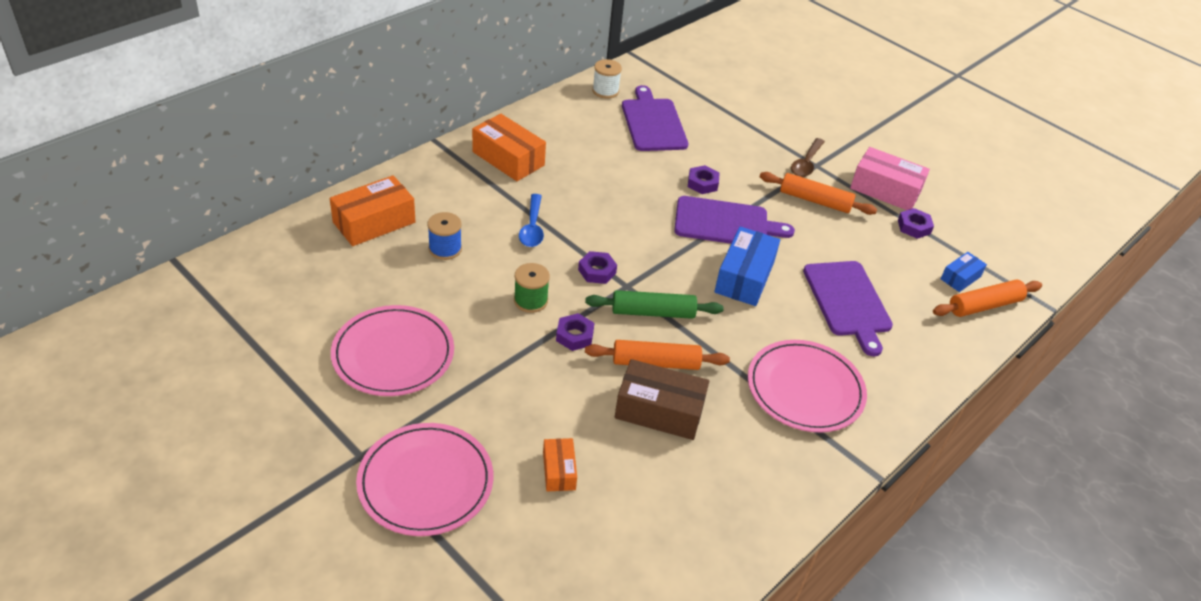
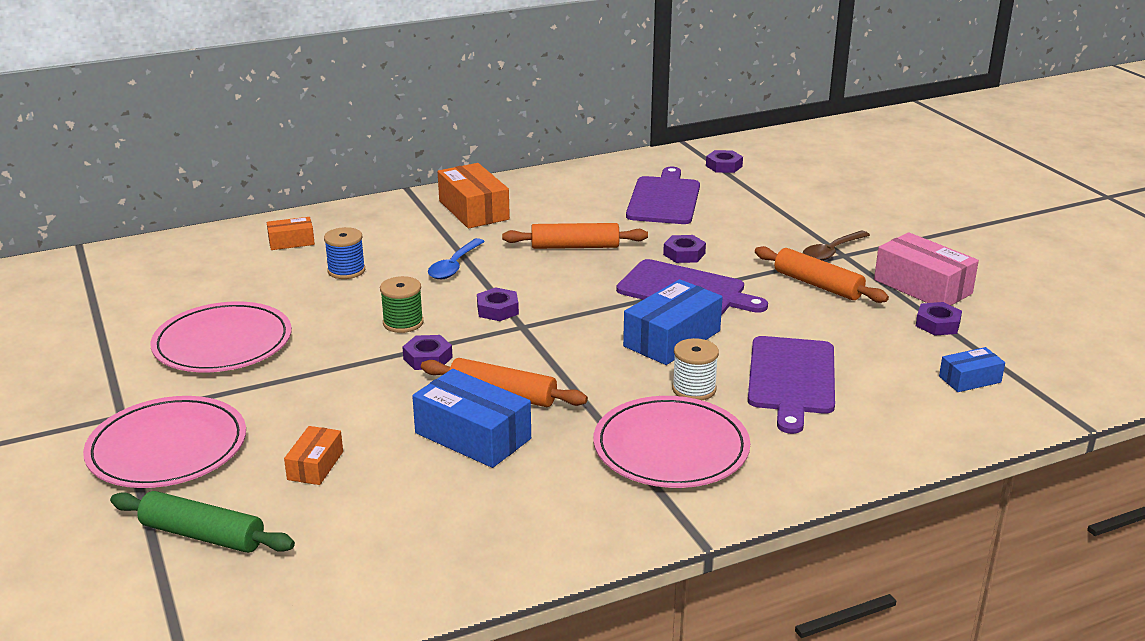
camera: 25 degrees right, 15 degrees down
orange box [330,175,415,246] -> orange box [267,217,315,250], size x0.55
green rolling pin [585,290,724,319] -> green rolling pin moved to [110,491,295,553]
white spool [592,59,622,99] -> white spool moved to [672,338,719,400]
brown box [615,359,709,440] -> blue box [412,369,531,468]
orange rolling pin [933,279,1042,317] -> orange rolling pin moved to [502,223,648,249]
none -> purple nut [706,150,743,173]

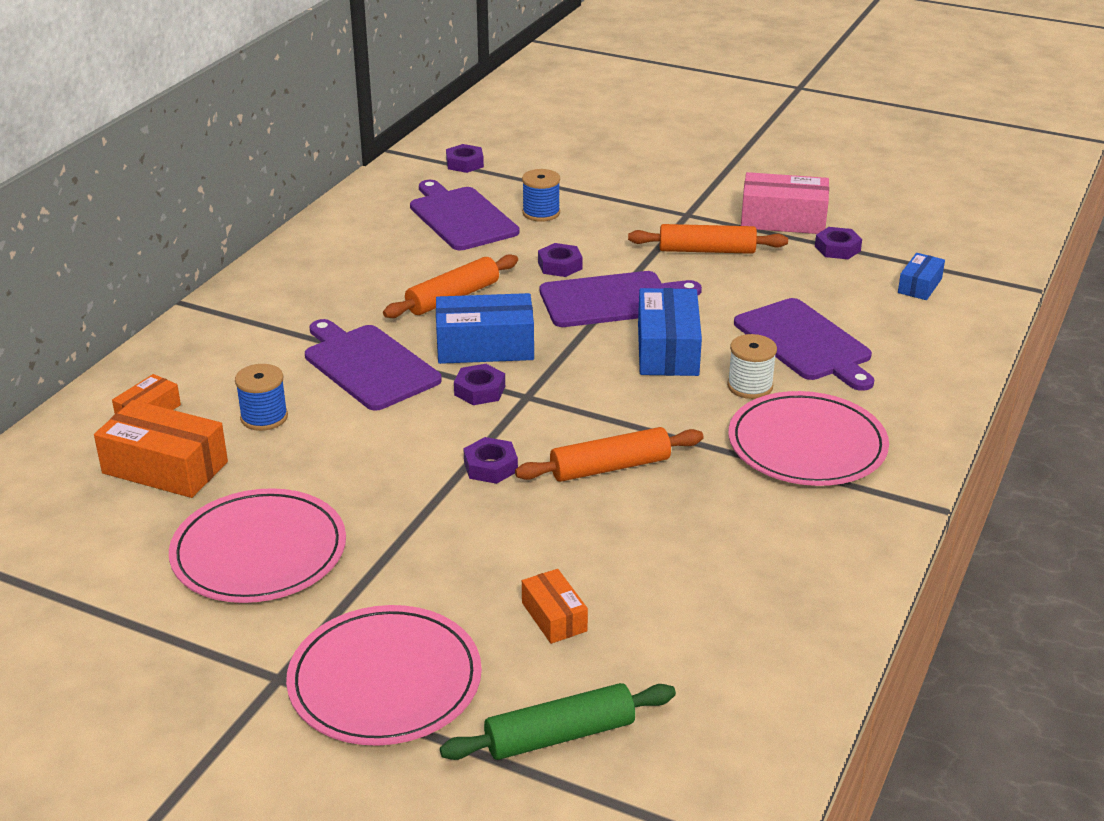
camera: 40 degrees left, 5 degrees up
green spool [380,276,424,333] -> none
blue box [412,369,531,468] -> blue box moved to [436,293,534,364]
blue spoon [428,238,485,279] -> purple cutting board [305,319,442,411]
orange box [438,163,510,228] -> orange box moved to [94,400,228,498]
brown spoon [803,230,870,261] -> none
none -> blue spool [522,169,560,222]

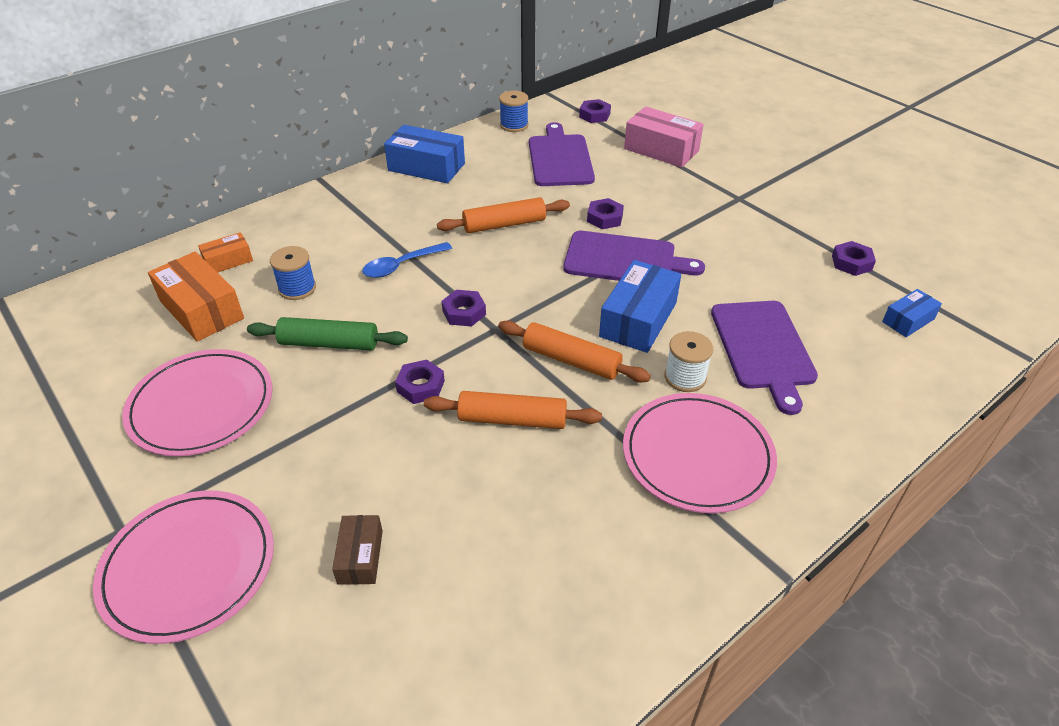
camera: 25 degrees right, 10 degrees up
purple cutting board [305,319,442,411] -> blue spoon [362,242,452,278]
blue box [436,293,534,364] -> blue box moved to [384,125,465,183]
green rolling pin [440,683,676,760] -> green rolling pin moved to [247,317,408,350]
blue spool [522,169,560,222] -> blue spool moved to [499,91,529,132]
orange box [522,569,588,644] -> brown box [332,515,383,585]
orange rolling pin [628,224,788,254] -> orange rolling pin moved to [498,321,651,383]
pink box [741,172,829,234] -> pink box moved to [624,107,704,167]

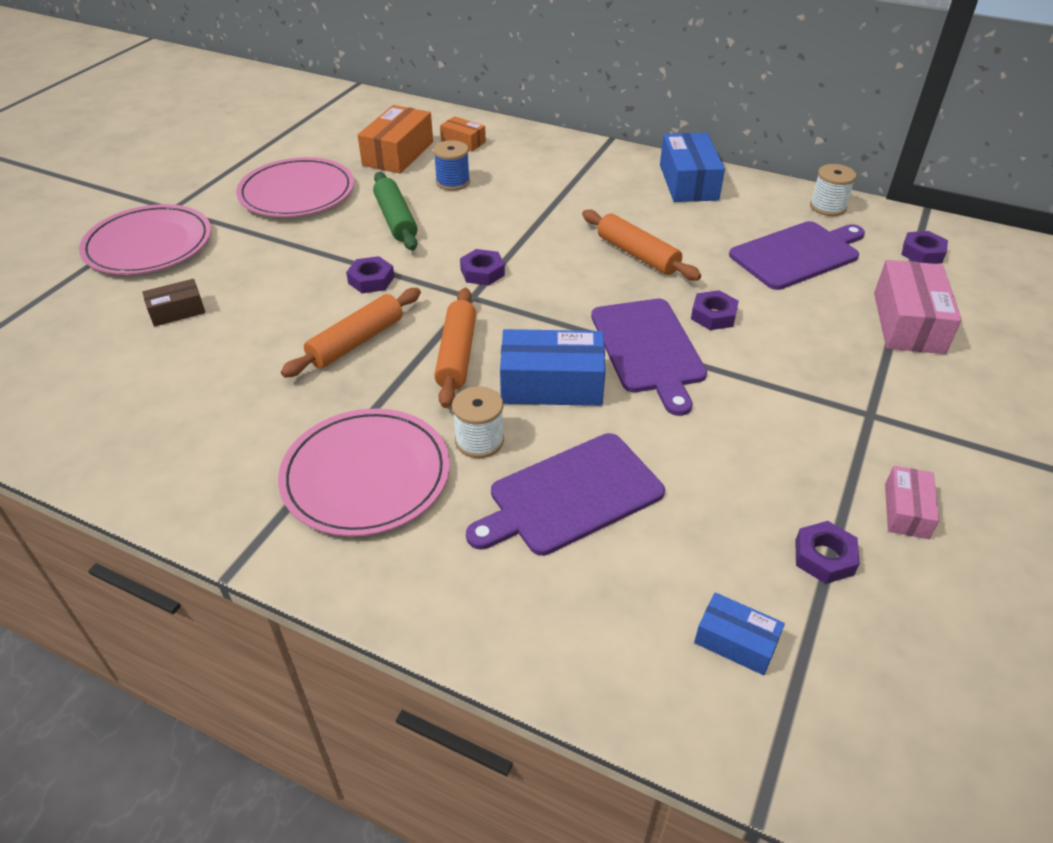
camera: 65 degrees right, 0 degrees up
blue spoon [362,242,452,278] -> none
orange rolling pin [424,391,602,429] -> orange rolling pin turned 60 degrees clockwise [281,288,421,378]
blue spool [499,91,529,132] -> white spool [810,164,857,216]
none -> pink box [885,466,939,539]

